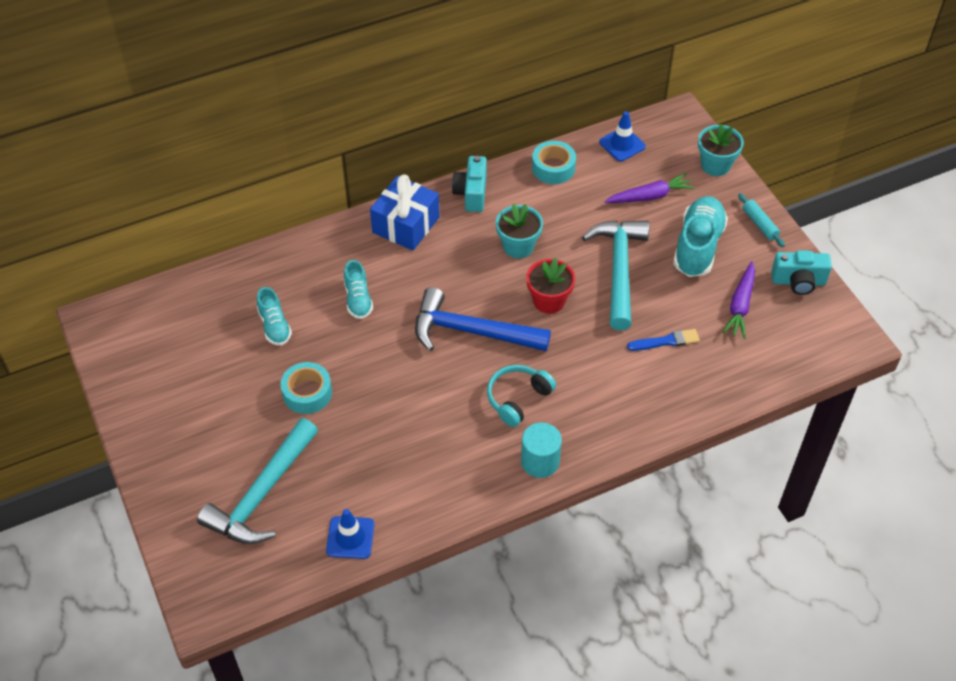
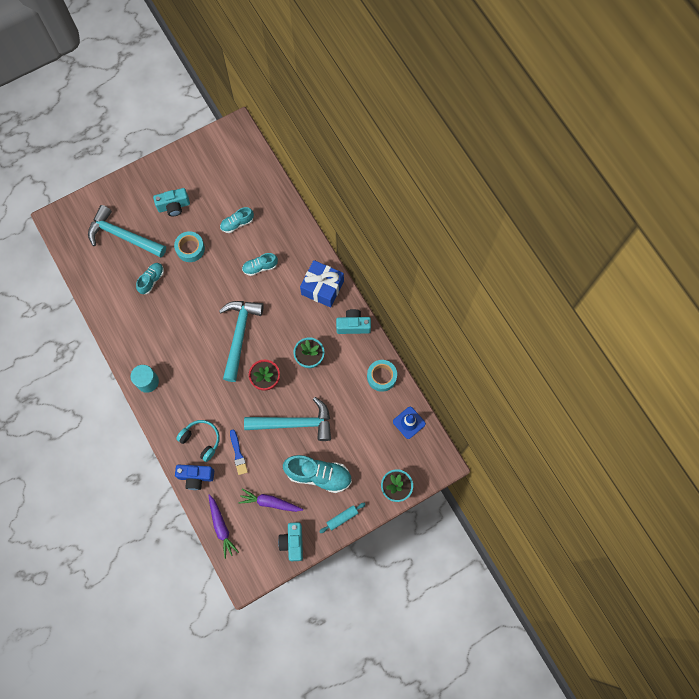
camera: 85 degrees right, 20 degrees up
blue traffic cone [326,509,374,559] -> none
blue hammer [415,287,551,351] -> turquoise hammer [219,301,264,382]
turquoise headphones [487,365,556,427] -> turquoise headphones moved to [176,420,220,462]
purple carrot [605,173,695,203] -> purple carrot moved to [208,494,239,559]
none -> turquoise shoe [136,263,164,294]
none -> turquoise camera [153,188,190,216]
none -> blue camera [175,465,214,490]

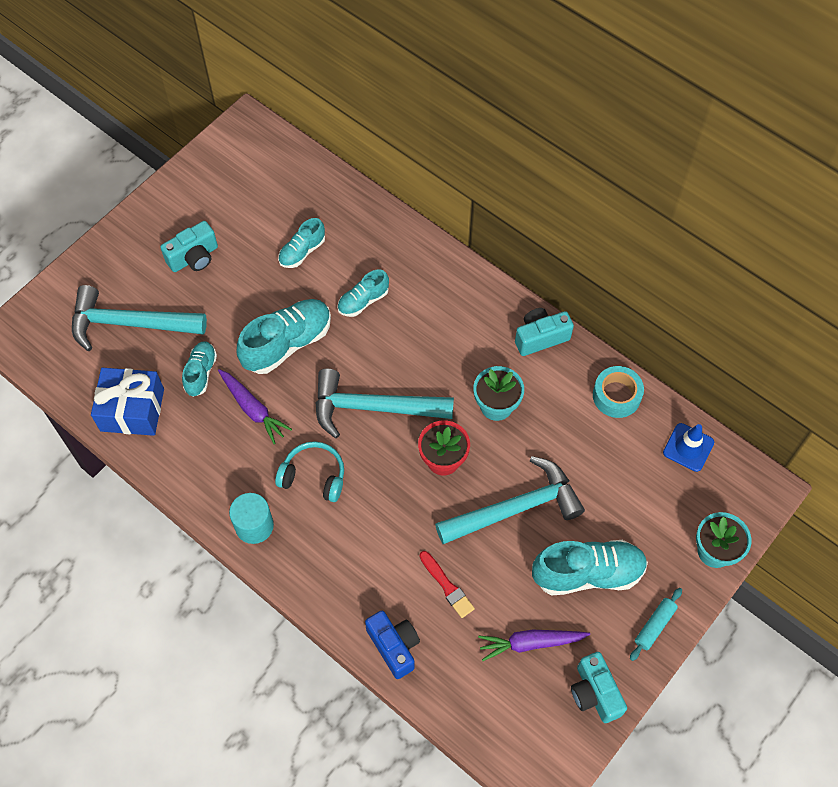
camera: 20 degrees left, 10 degrees down
turquoise tape [174,231,205,262] -> none
blue camera [175,465,214,490] -> blue camera turned 105 degrees counterclockwise [365,611,420,679]
turquoise headphones [176,420,220,462] -> turquoise headphones moved to [275,441,344,502]
purple carrot [208,494,239,559] -> purple carrot moved to [218,369,292,444]
turquoise hammer [219,301,264,382] -> turquoise hammer turned 75 degrees counterclockwise [315,369,454,438]
blue brush [230,430,248,475] -> red brush [419,551,475,618]
blue gift [300,260,344,308] -> blue gift moved to [91,368,164,436]
none -> turquoise shoe [237,299,331,374]

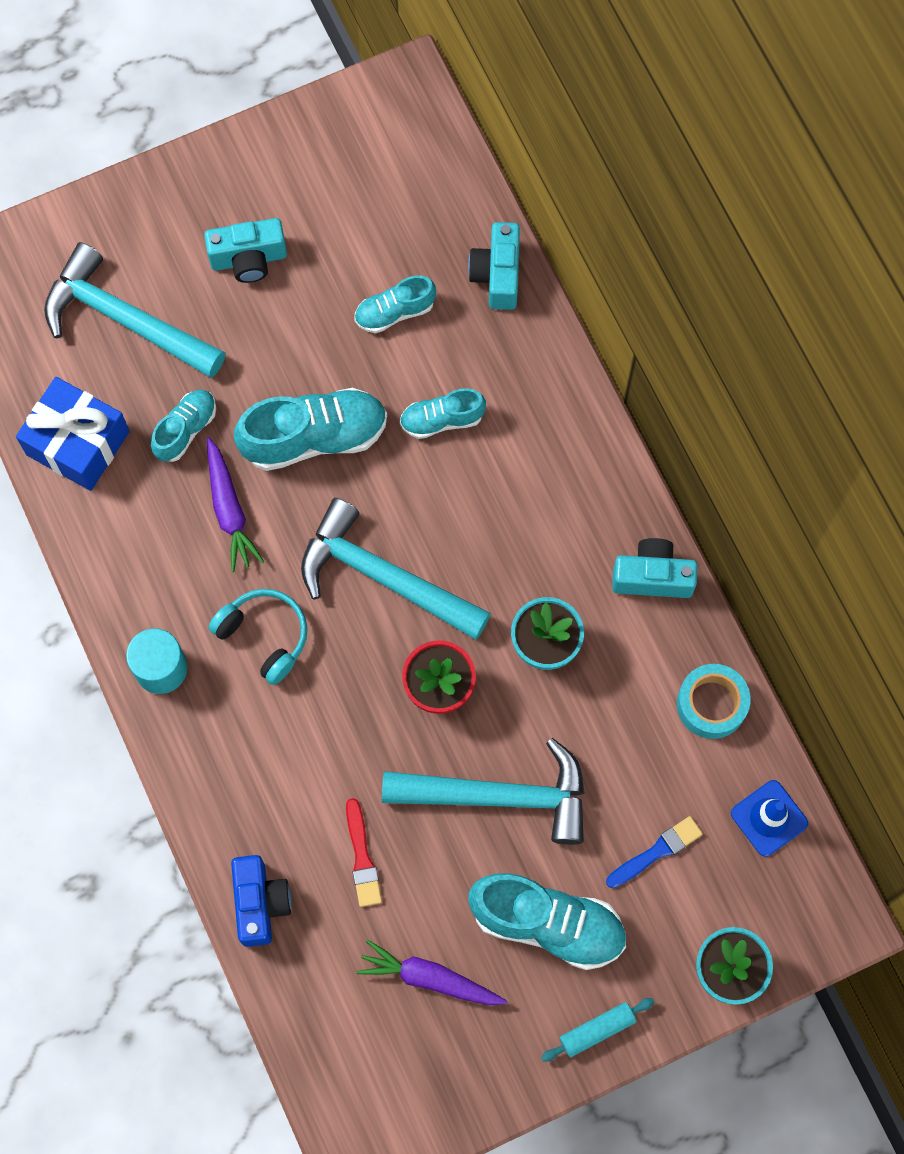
camera: 25 degrees right, 10 degrees up
turquoise camera [571,652,627,723] -> turquoise camera moved to [468,222,520,310]
none -> blue brush [606,816,703,888]

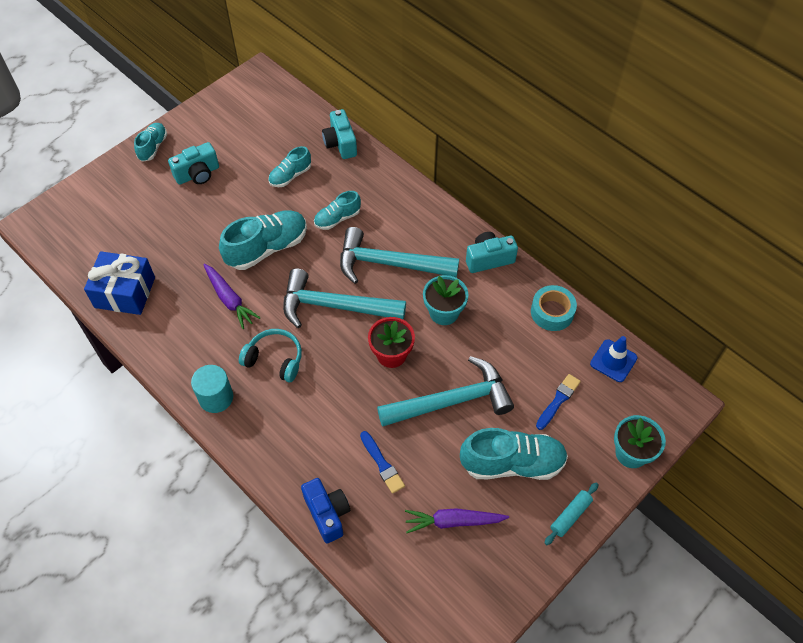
camera: 20 degrees left, 15 degrees down
turquoise hammer [44,242,225,378] -> turquoise hammer moved to [340,227,459,284]
turquoise shoe [151,390,216,462] -> turquoise shoe moved to [134,123,167,162]
red brush [346,798,382,907] -> blue brush [360,431,405,494]

